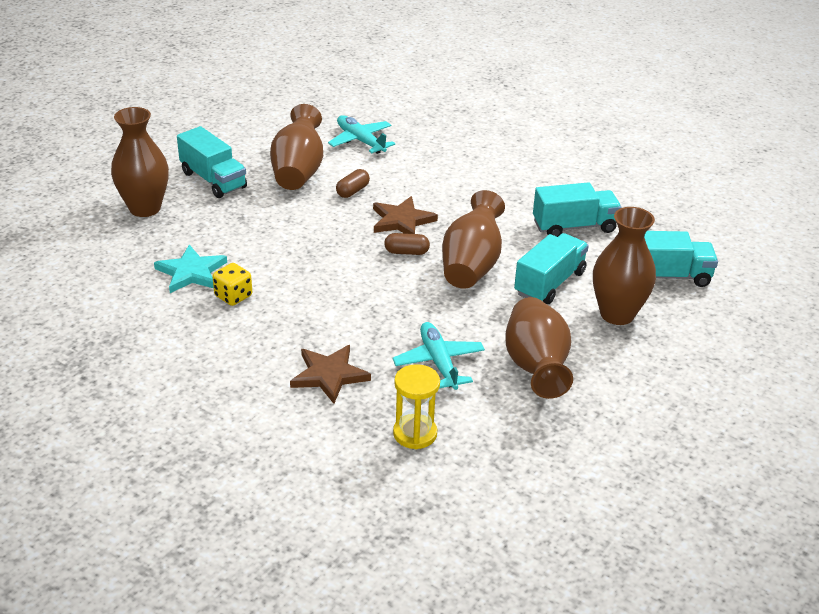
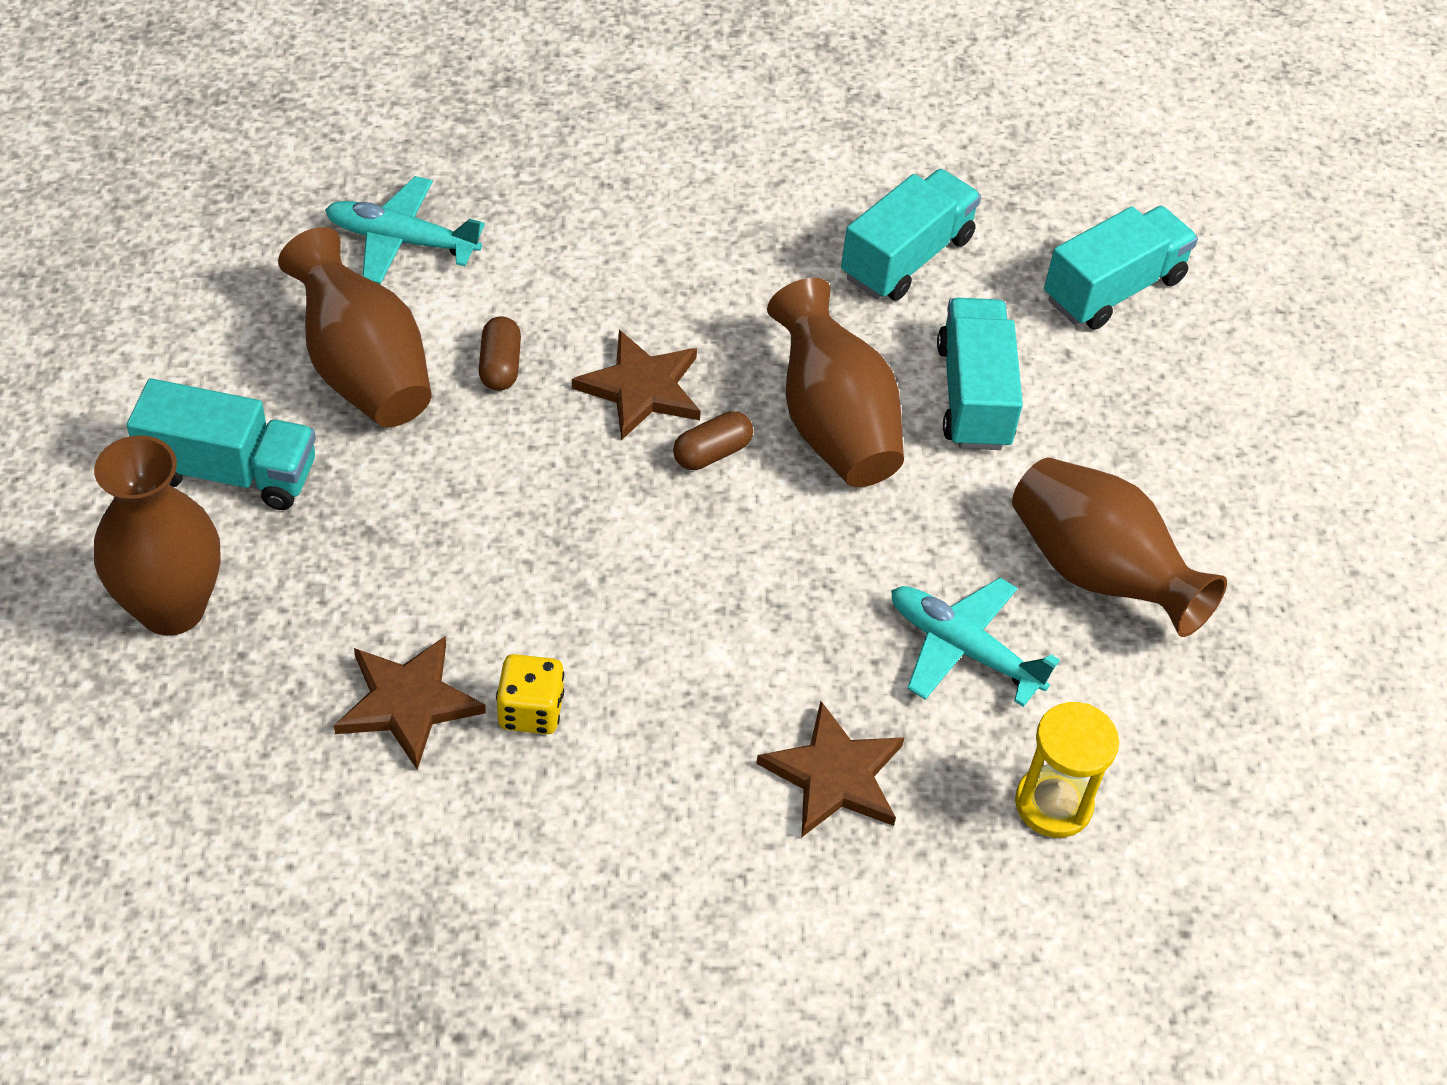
camera: 40 degrees left, 15 degrees up
turquoise star [154,245,227,293] -> brown star [334,636,486,770]
brown vase [593,207,656,325] -> none

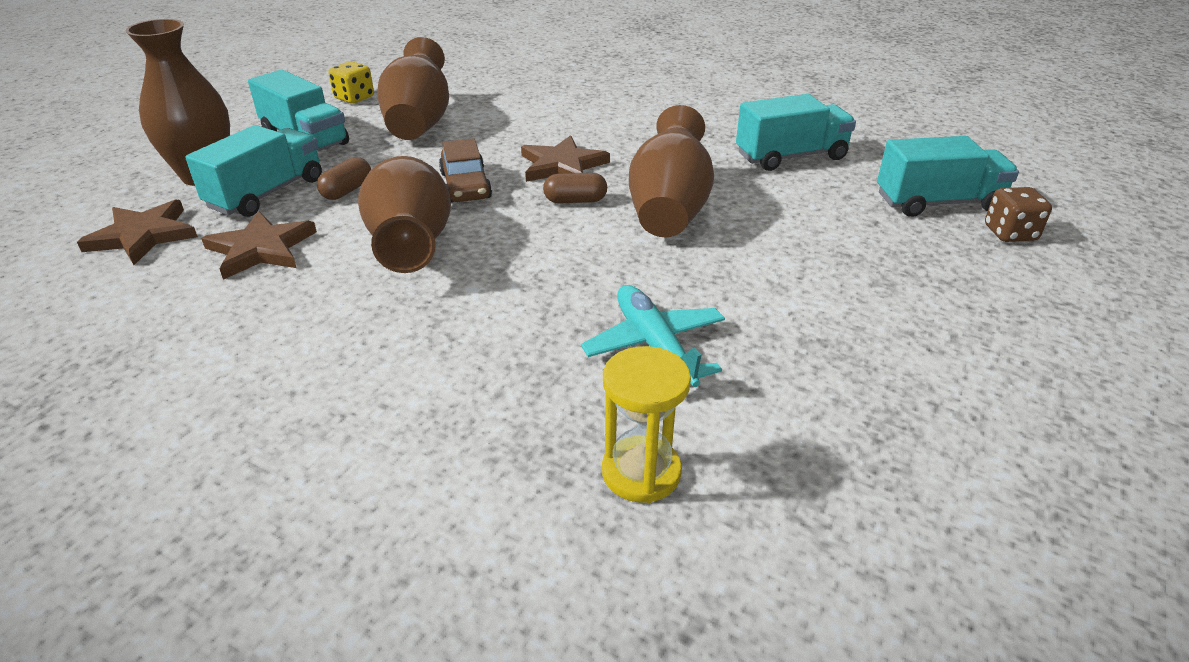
camera: 35 degrees right, 15 degrees down
turquoise plane [325,176,485,284] -> none
brown capsule [479,316,521,391] -> brown capsule moved to [317,157,371,200]
yellow dice [496,654,564,734] -> yellow dice moved to [329,61,374,104]
brown star [756,701,905,837] -> brown star moved to [77,199,198,265]
turquoise truck [937,298,1023,450] -> turquoise truck moved to [185,125,322,217]
brown vase [1012,458,1227,637] -> brown vase moved to [358,156,451,273]
none -> brown car [439,138,492,203]
none -> brown dice [985,187,1052,242]

